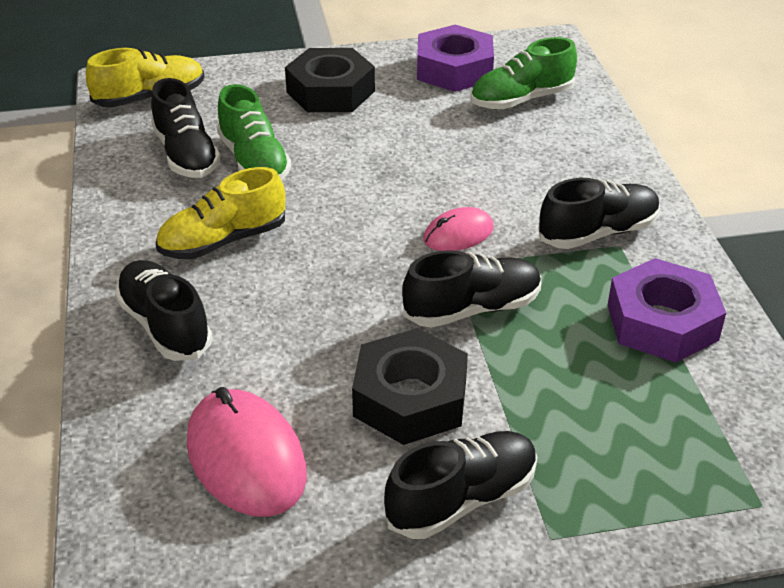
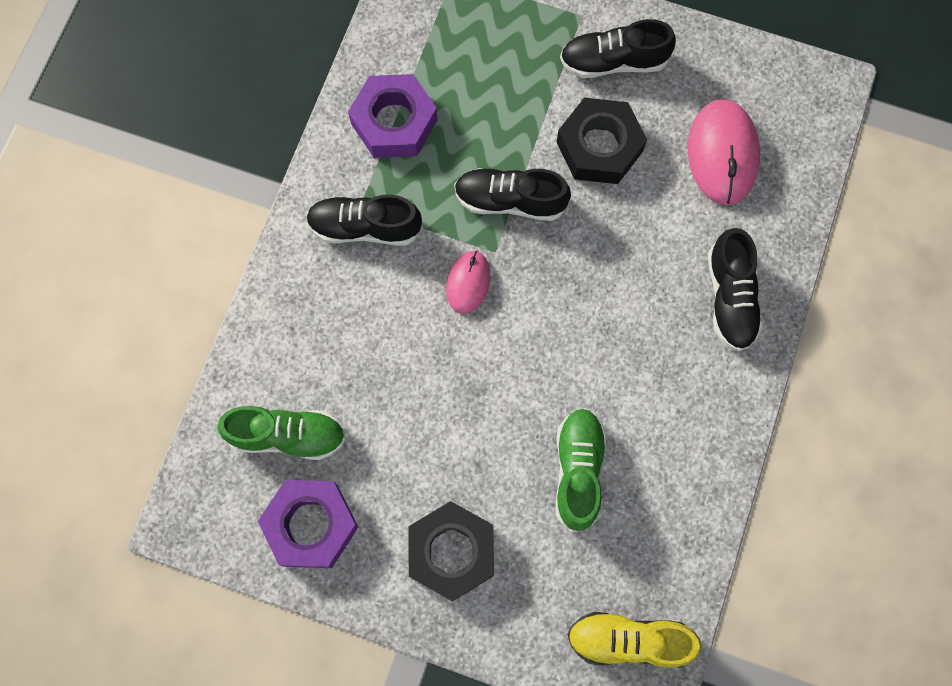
camera: 150 degrees left, 35 degrees up
black shoe [151,78,221,178] -> none
yellow shoe [156,167,285,259] -> none
pink mouse [423,207,494,251] -> pink mouse turned 75 degrees counterclockwise [446,251,490,314]

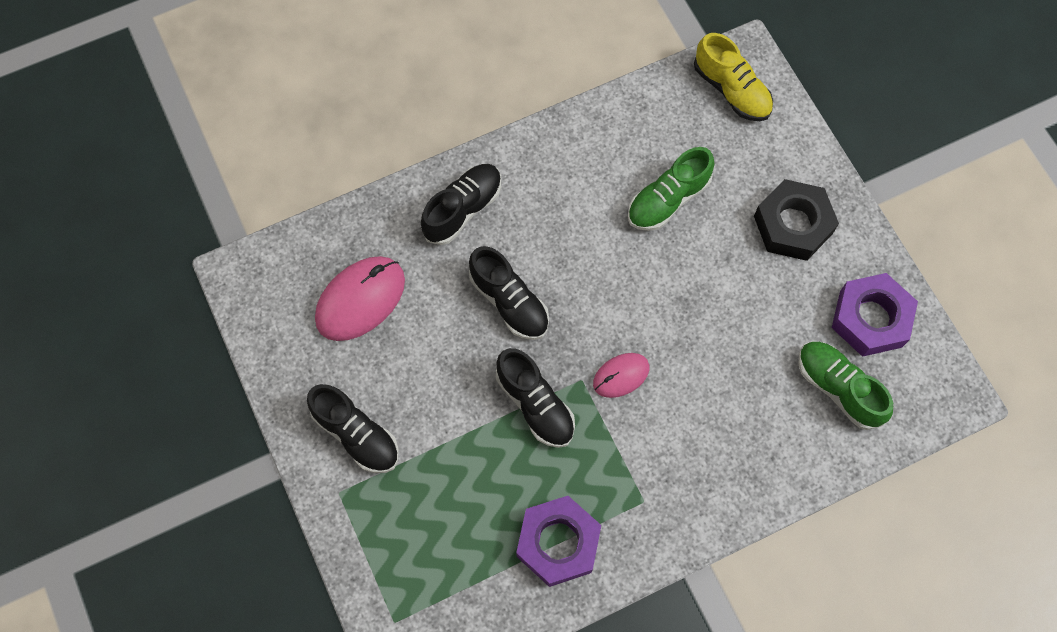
camera: 135 degrees left, 5 degrees down
black shoe [306,194,423,245] -> black shoe moved to [469,246,549,340]
black nut [557,98,647,184] -> none

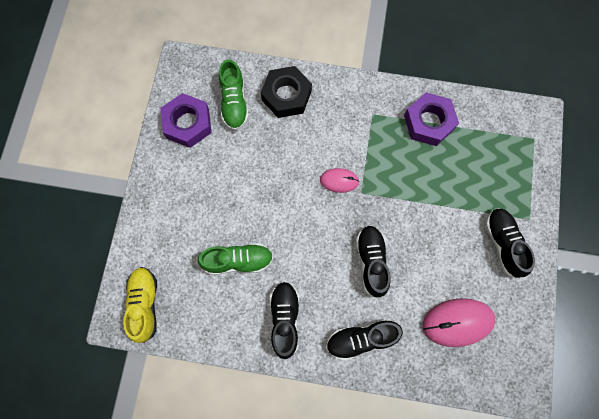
camera: 145 degrees left, 5 degrees up
black shoe [496,348,575,448] -> black shoe moved to [270,281,299,359]
black nut [754,179,839,261] -> black nut moved to [261,66,312,118]

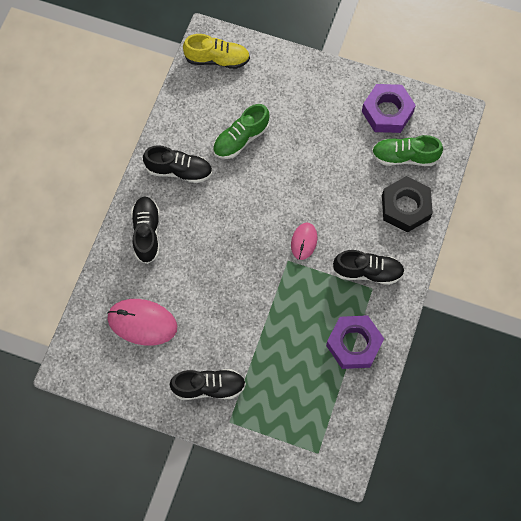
camera: 100 degrees right, 5 degrees down
green shoe [198,243,273,275] -> green shoe turned 45 degrees clockwise [213,104,270,159]
black shoe [356,225,391,298] -> black shoe moved to [333,250,405,285]
pink mouse [423,298,495,347] -> pink mouse turned 75 degrees counterclockwise [107,299,177,346]

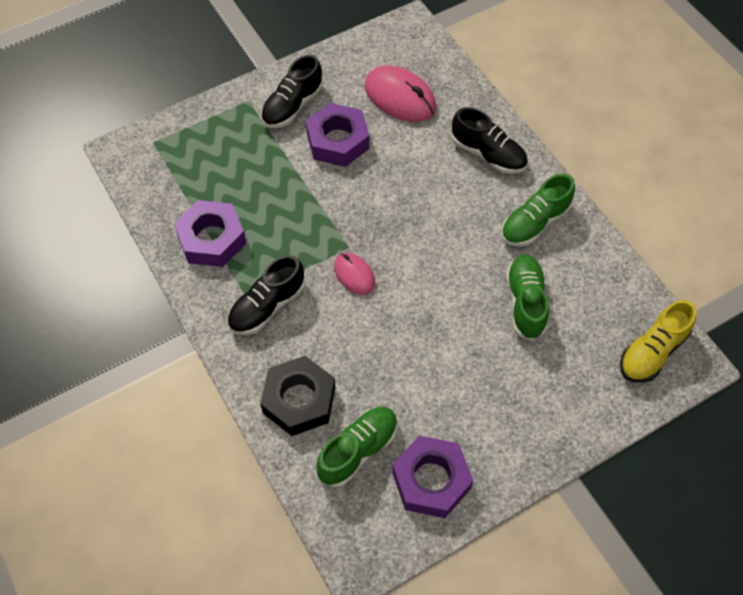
camera: 130 degrees right, 10 degrees down
pink mouse [107,299,177,346] -> pink mouse turned 75 degrees clockwise [365,66,436,122]
black shoe [143,146,213,183] -> green shoe [501,174,575,247]
none -> purple nut [306,103,370,167]

